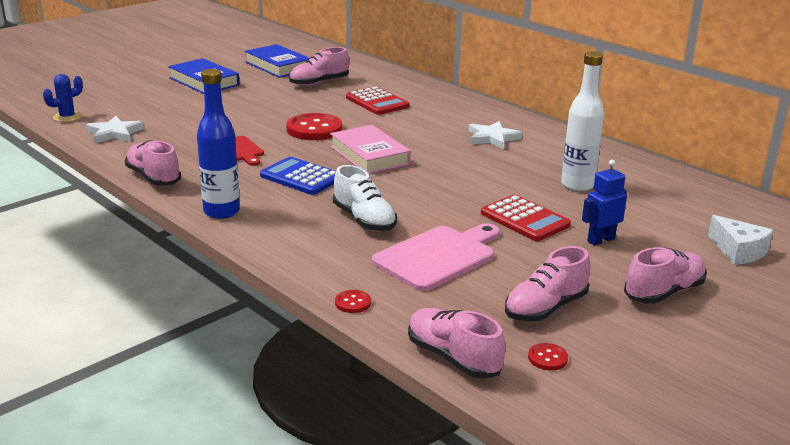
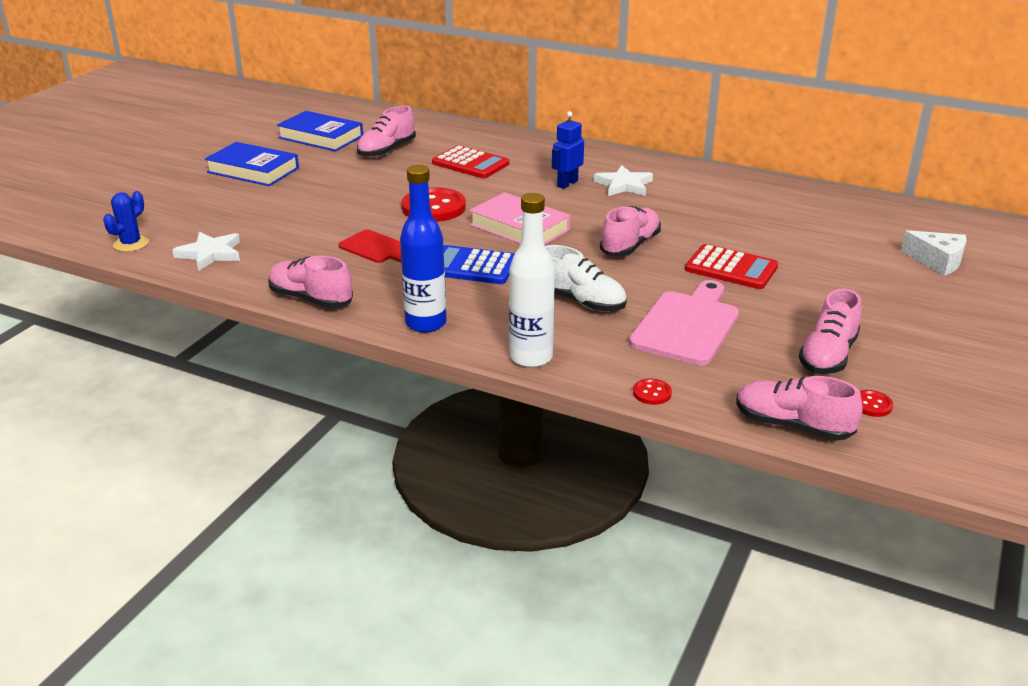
camera: 20 degrees left, 5 degrees up
white bottle [561,51,604,191] -> white bottle moved to [509,193,555,368]
blue robot [582,160,627,246] -> blue robot moved to [552,111,584,189]
pink shoe [624,247,707,304] -> pink shoe moved to [600,206,661,256]

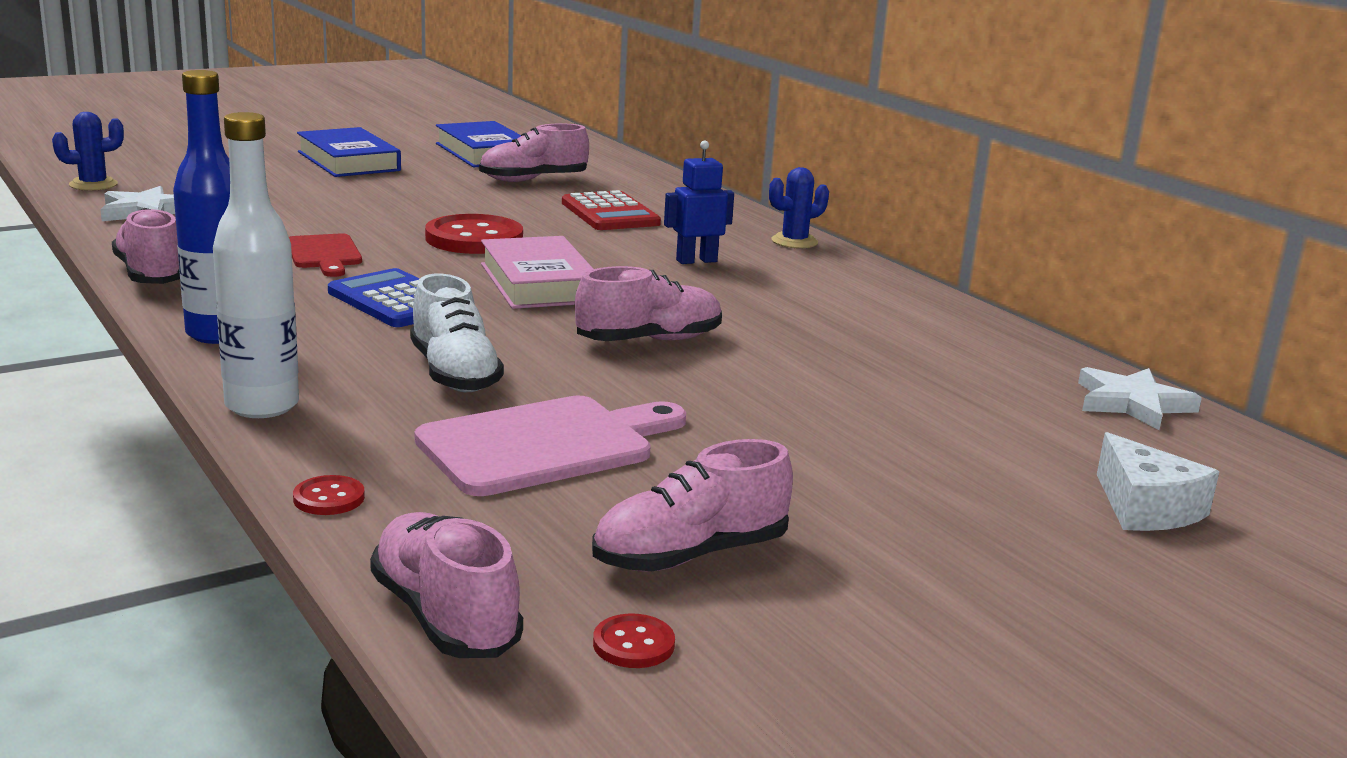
camera: 30 degrees right, 10 degrees down
white star [594,165,653,196] -> white star moved to [1078,367,1202,430]
red calculator [685,244,778,289] -> none
none -> blue cactus [769,167,829,248]

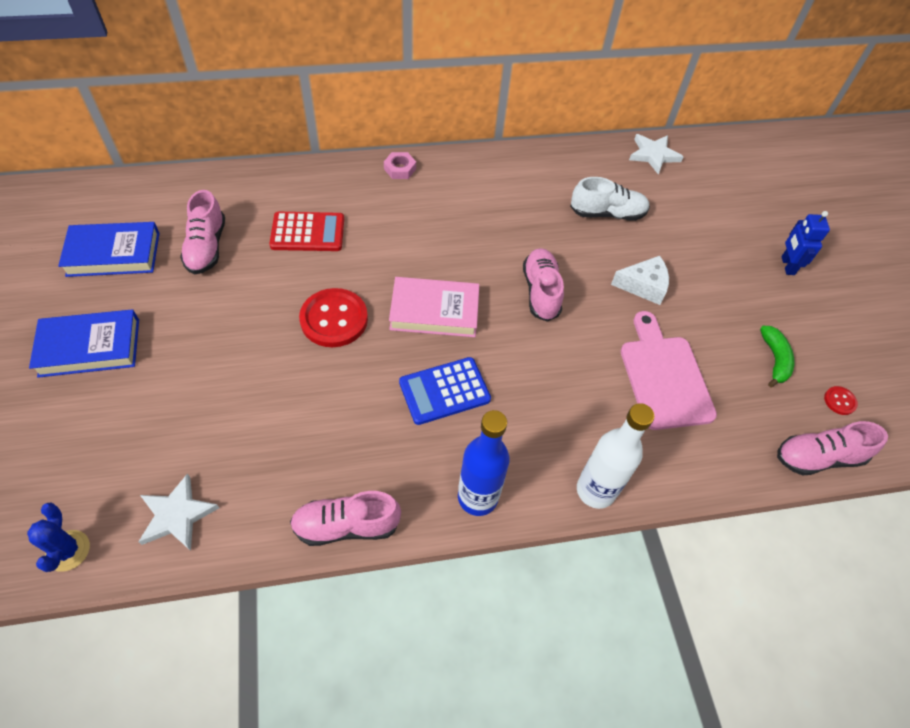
camera: 70 degrees left, 35 degrees up
red cutting board [289,233,362,277] -> none
red button [293,475,365,515] -> none
white shoe [410,274,504,392] -> white shoe moved to [570,177,650,221]
pink shoe [592,439,793,572] -> green banana [760,326,795,388]
blue robot [664,140,734,264] -> blue robot moved to [781,211,830,275]
blue cactus [769,167,829,248] -> pink nut [384,152,416,179]
white cheese [1097,432,1219,531] -> white cheese moved to [611,256,669,305]

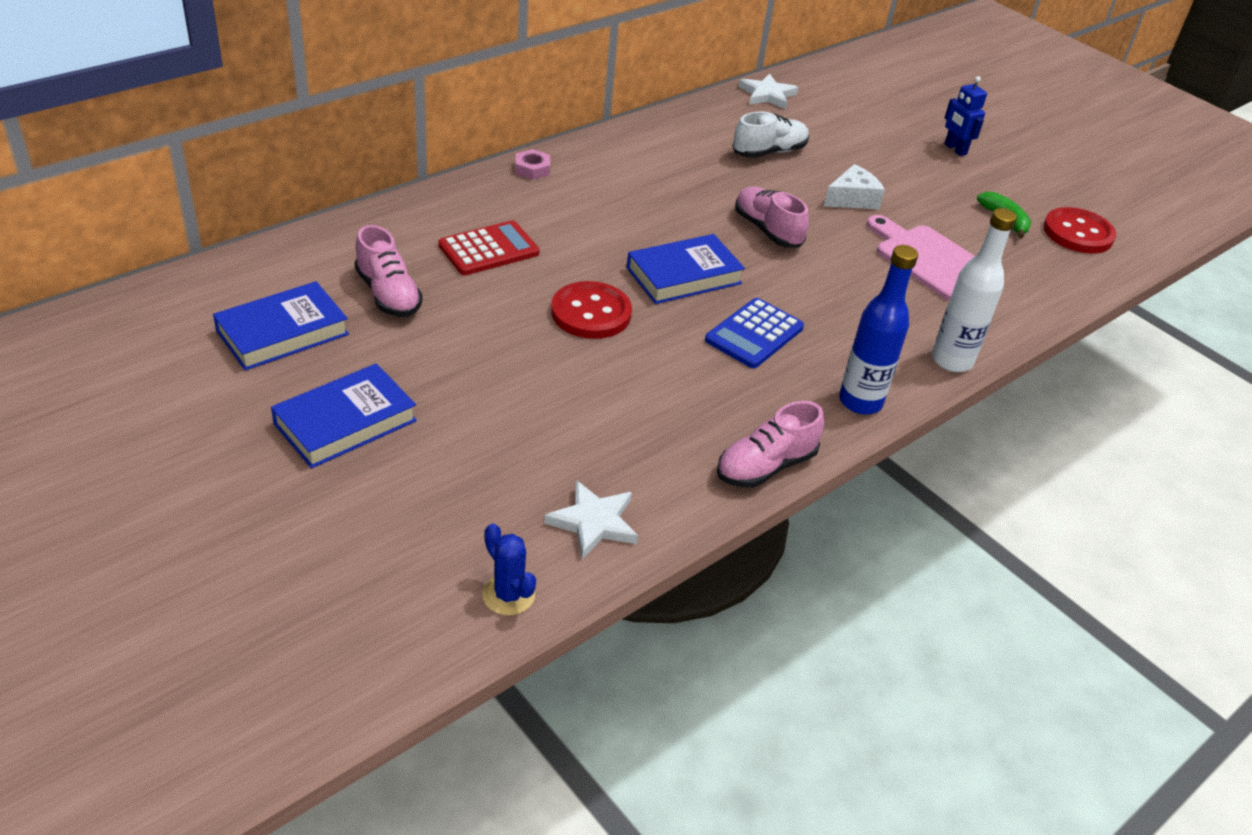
camera: 30 degrees left, 15 degrees down
pink book [389,277,479,337] -> blue book [627,234,745,304]
pink shoe [777,421,888,476] -> none
red button [824,386,858,415] -> red button [1043,207,1116,254], size x2.23

